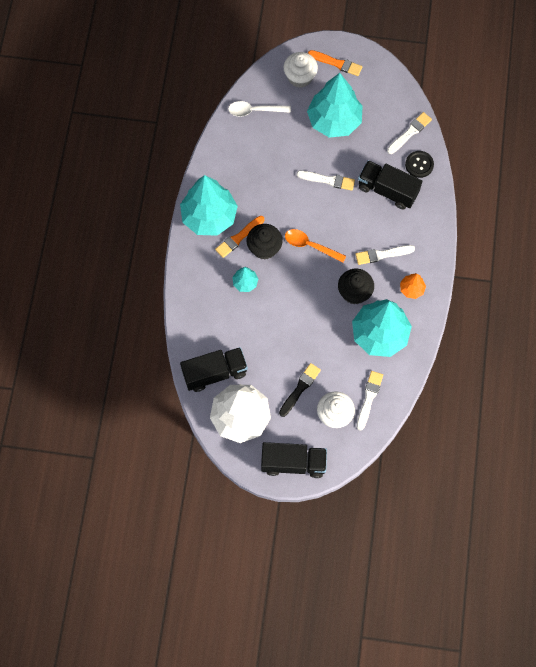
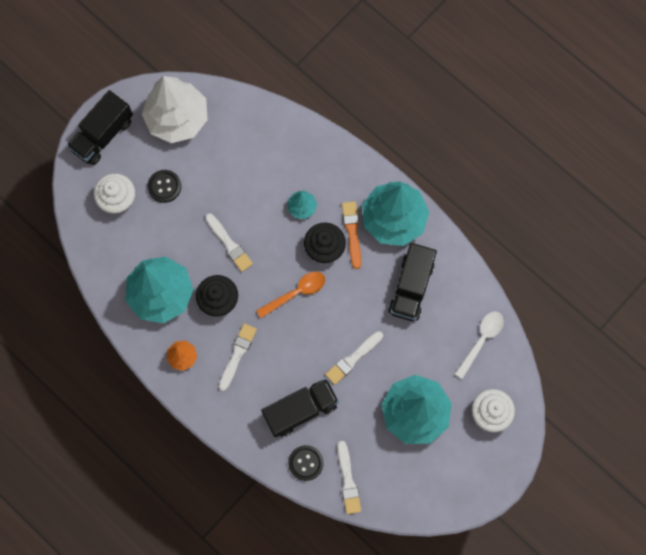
camera: 125 degrees right, 5 degrees up
black truck [180,347,248,392] -> black truck moved to [388,243,437,321]
black brush [279,363,321,417] -> black button [148,170,181,203]
orange brush [308,50,362,76] -> none
white brush [357,371,383,431] -> white brush moved to [205,213,253,272]

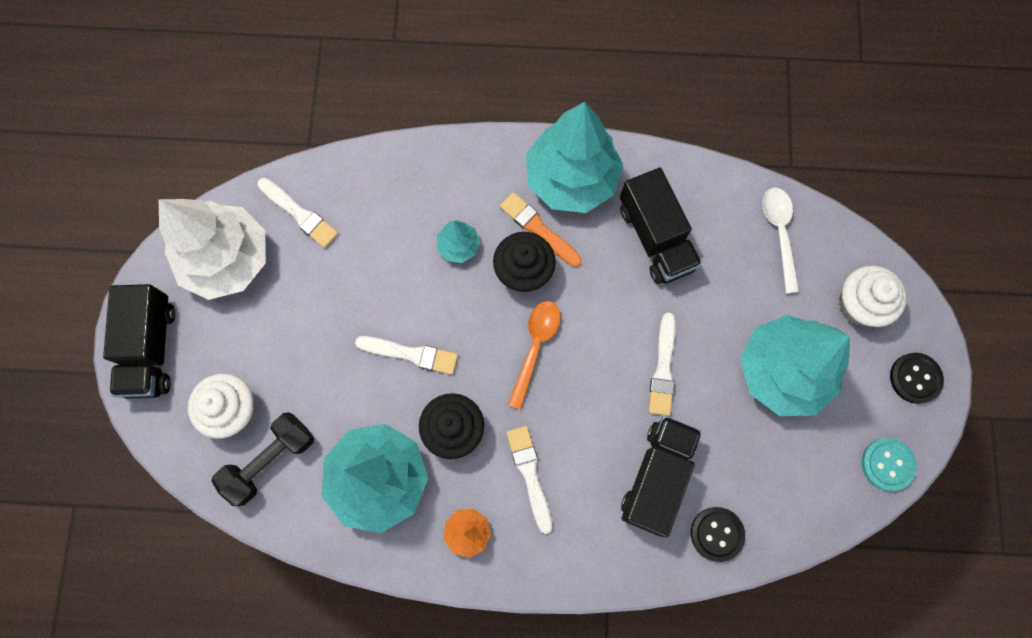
camera: 40 degrees left, 0 degrees up
black button [148,170,181,203] -> black button moved to [890,353,944,404]
white brush [337,441,361,514] -> white brush moved to [257,178,338,248]
none -> black dumbbell [212,412,314,506]
none -> turquoise button [862,438,917,491]

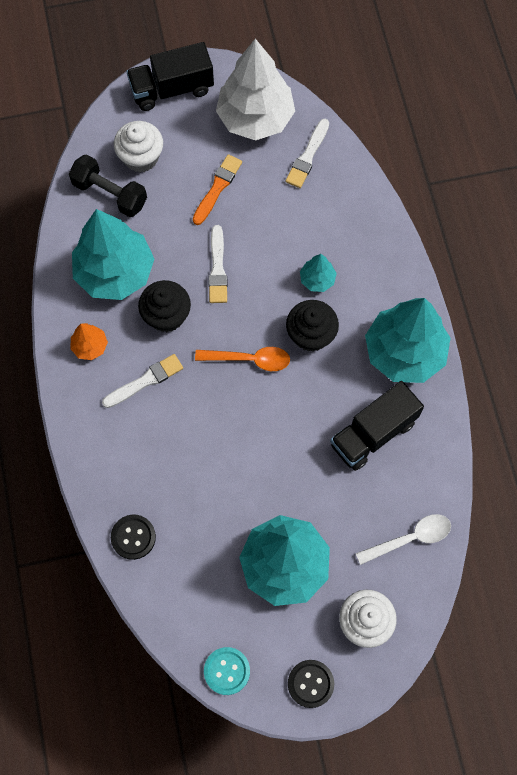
camera: 75 degrees right, 5 degrees down
orange brush [500,192,581,267] -> orange brush moved to [193,154,242,225]
black truck [621,416,702,537] -> none
white brush [648,312,676,416] -> none

